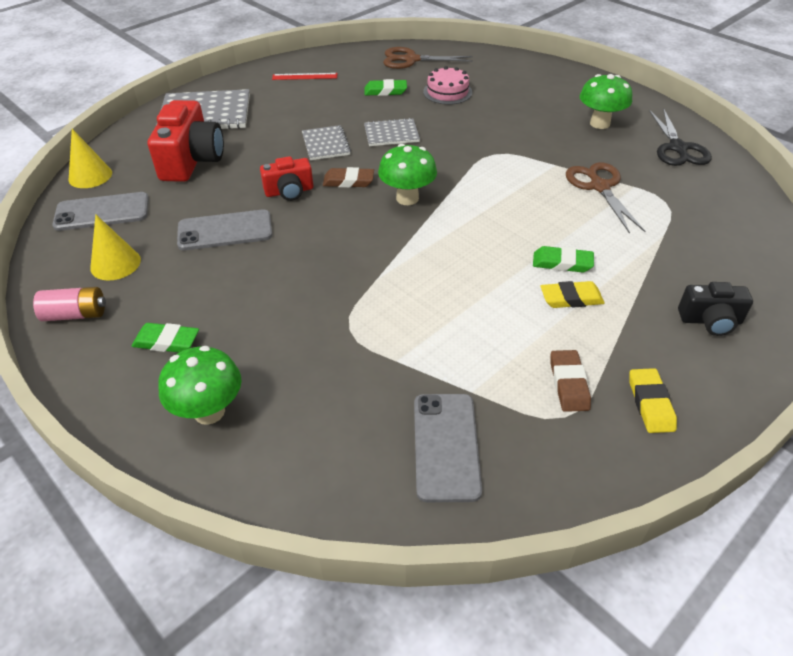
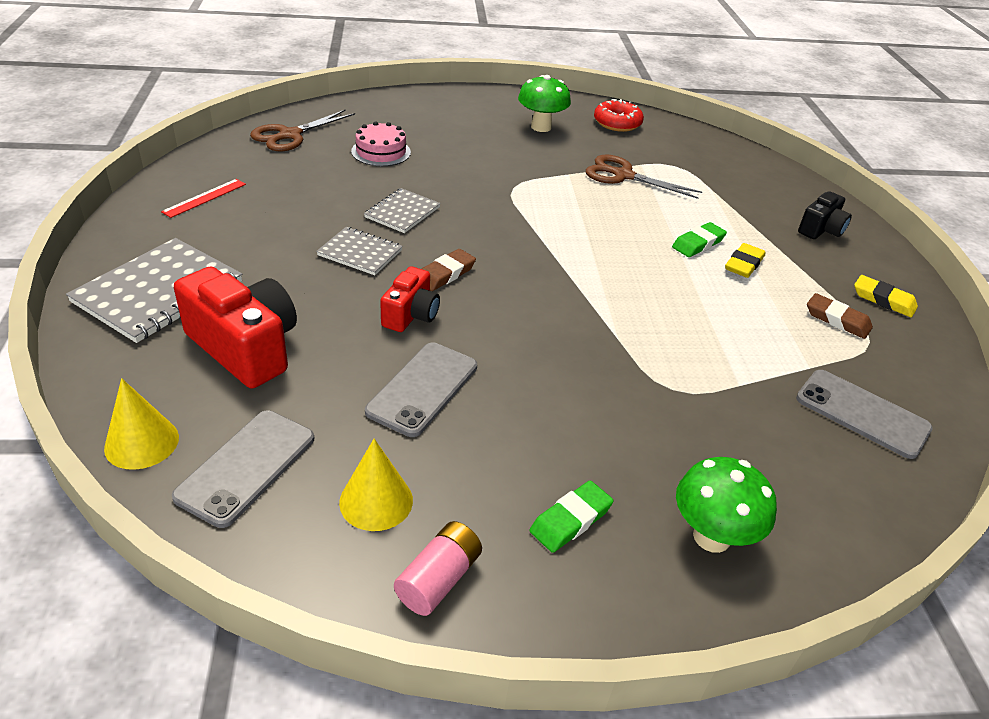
camera: 55 degrees left, 5 degrees down
green eraser [364,79,407,96] -> none
green mushroom [378,144,437,205] -> none
black scissors [649,108,712,166] -> red donut [594,99,644,132]

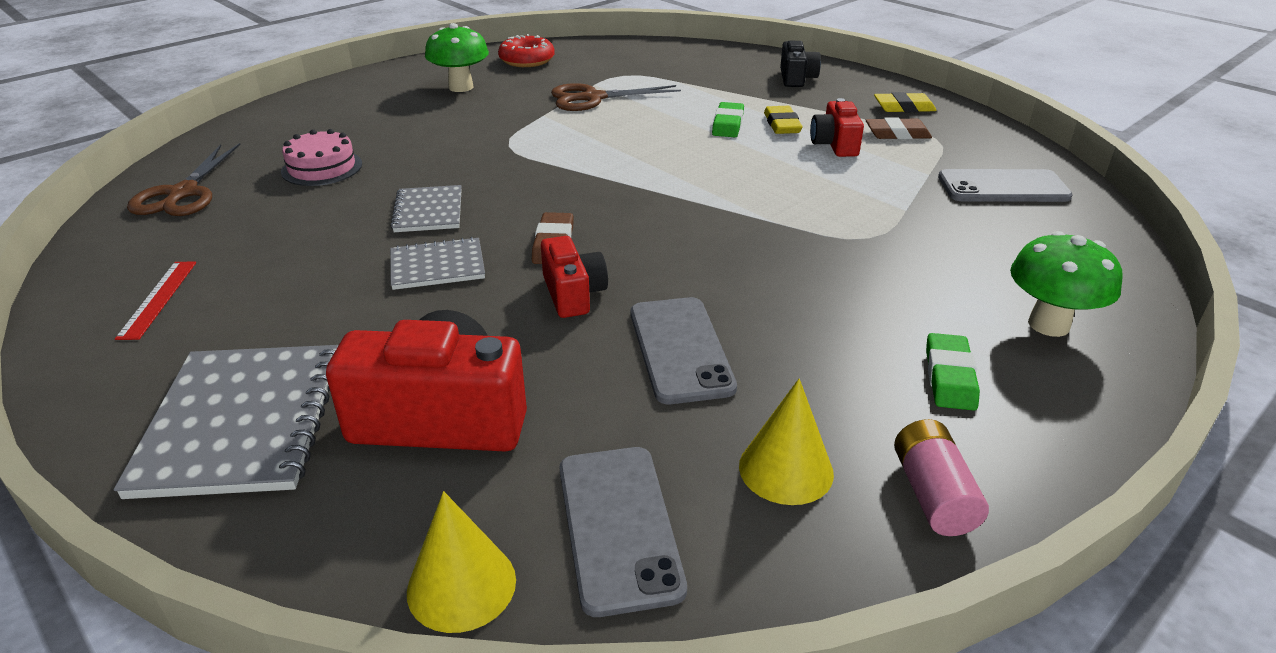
camera: 35 degrees left, 5 degrees down
none -> red camera [810,98,864,157]

